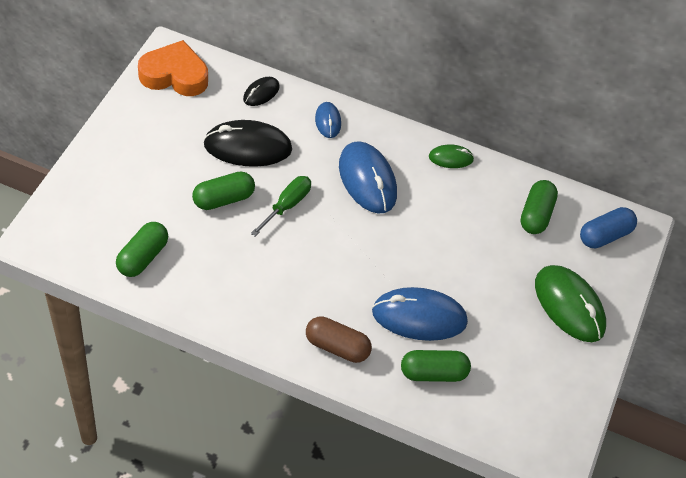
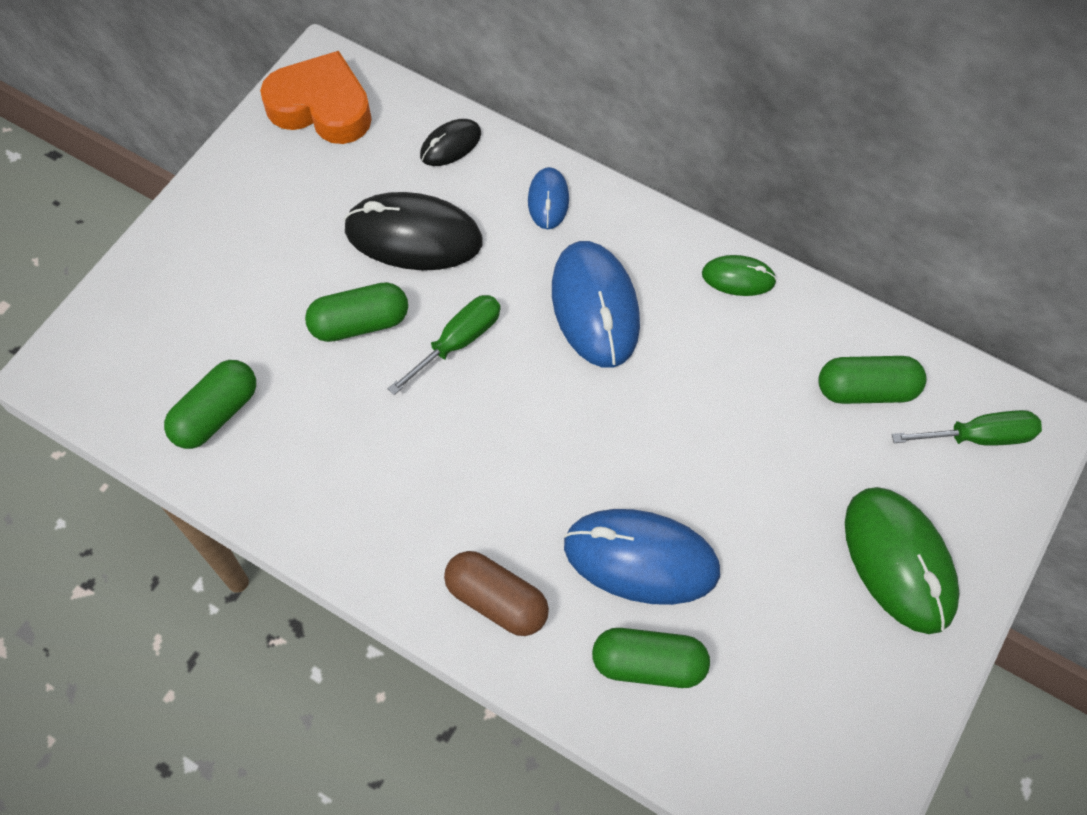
camera: 15 degrees right, 10 degrees up
green capsule [520,180,558,234] -> green capsule turned 60 degrees clockwise [818,356,927,404]
blue capsule [580,207,637,249] -> green screwdriver [892,410,1042,446]

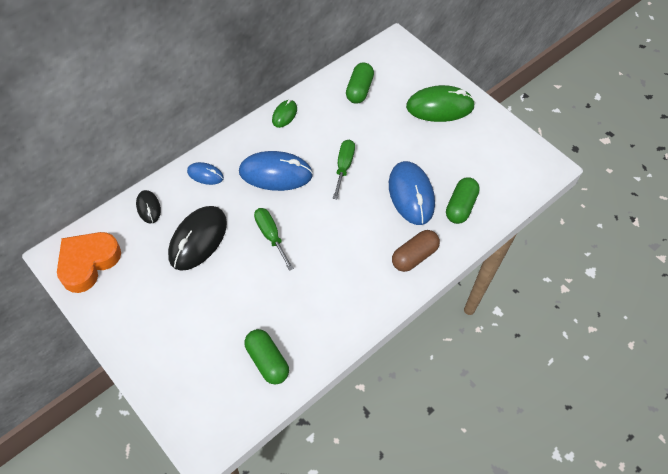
camera: 75 degrees left, 5 degrees down
green capsule [305,282,408,342] -> none
blue mouse [564,509,720,605] -> blue mouse turned 45 degrees counterclockwise [389,161,435,225]
green screwdriver [892,410,1042,446] -> green screwdriver moved to [333,139,355,199]

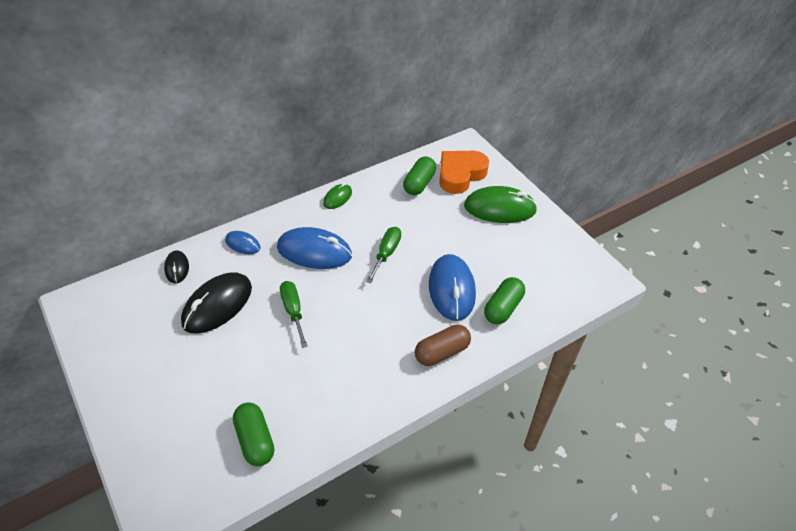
camera: 10 degrees right, 10 degrees down
orange heart [57,232,121,293] -> orange heart moved to [439,151,489,194]

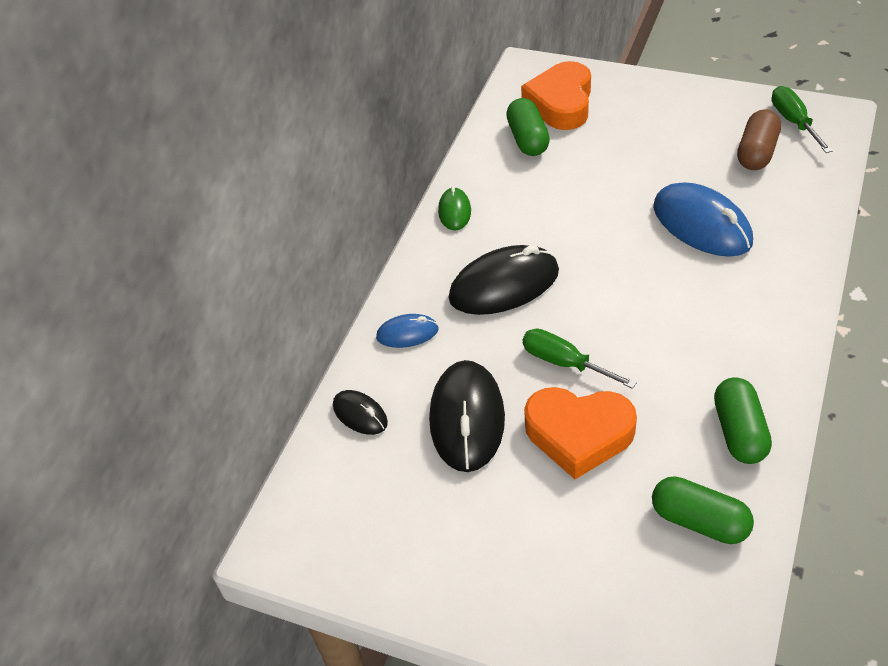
camera: 30 degrees left, 0 degrees up
blue mouse [277,227,352,269] -> black mouse [449,245,559,315]
green screwdriver [366,227,401,283] -> green screwdriver moved to [772,86,832,153]
brown capsule [415,324,471,366] -> brown capsule moved to [737,109,781,170]
green mouse [464,186,538,223] -> none
green capsule [484,277,525,324] -> green capsule moved to [714,377,772,464]
none -> orange heart [524,387,637,479]

